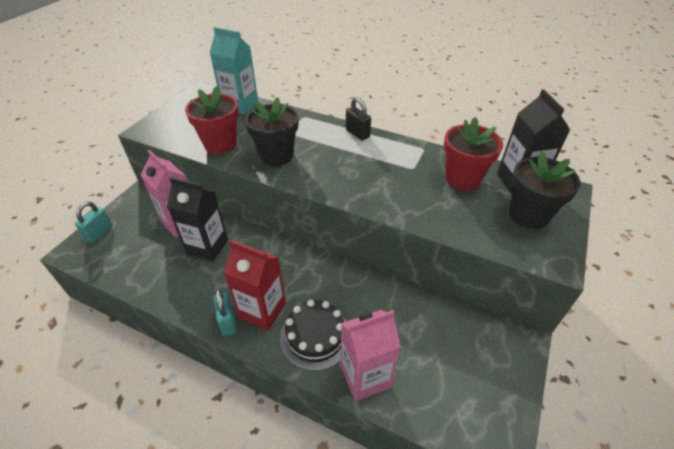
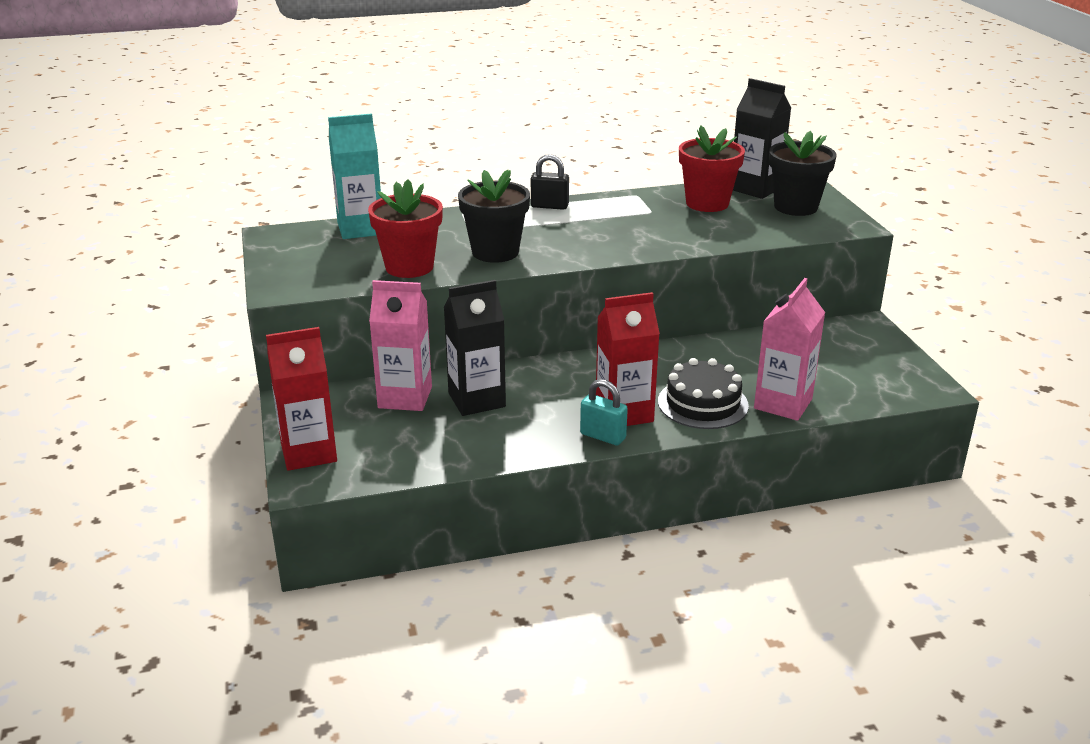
camera: 40 degrees left, 15 degrees down
turquoise padlock [75,201,112,243] -> red carton [266,327,337,471]

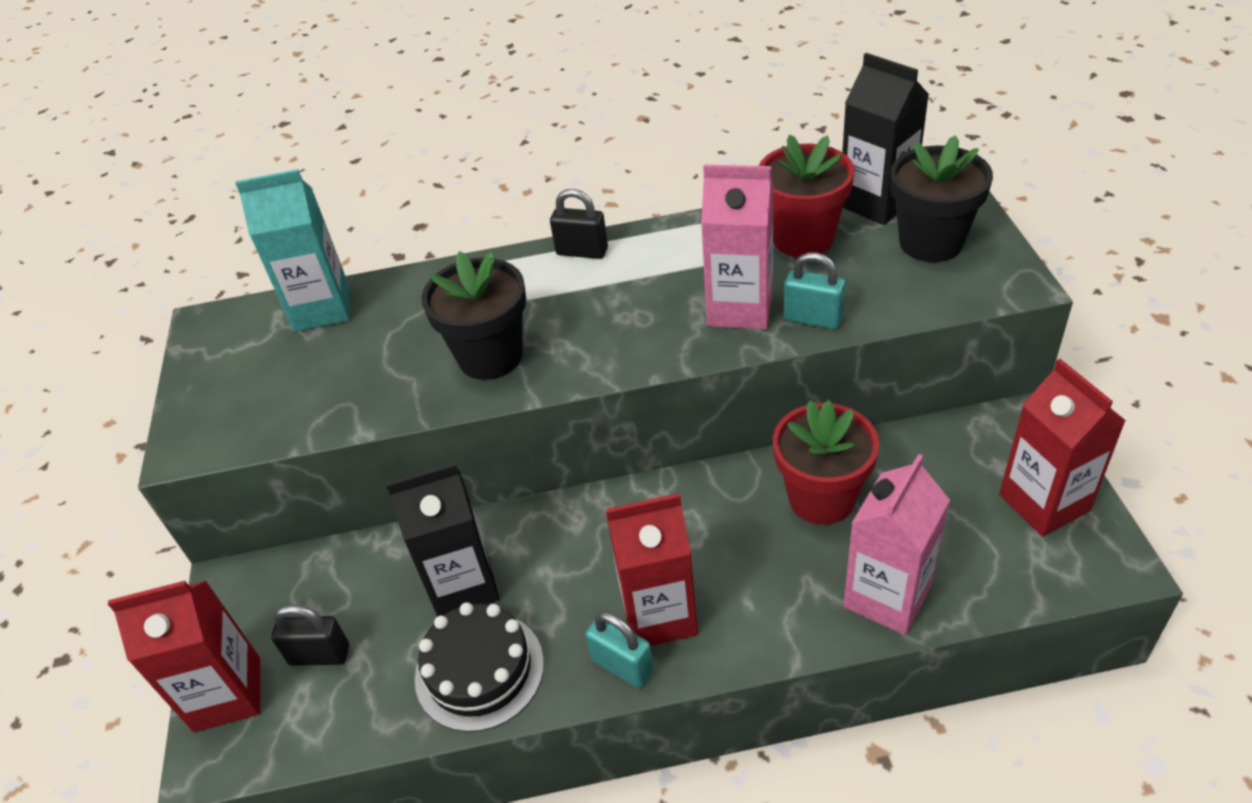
camera: 10 degrees right, 15 degrees up
red flower pot [368,179,443,278] -> red flower pot moved to [773,400,879,525]
pink carton [369,280,432,411] -> pink carton moved to [701,165,774,330]
black cake [658,358,749,429] -> black cake moved to [415,602,544,732]
none -> black padlock [271,605,349,666]
none -> turquoise padlock [784,252,846,329]
none -> red carton [999,359,1126,536]

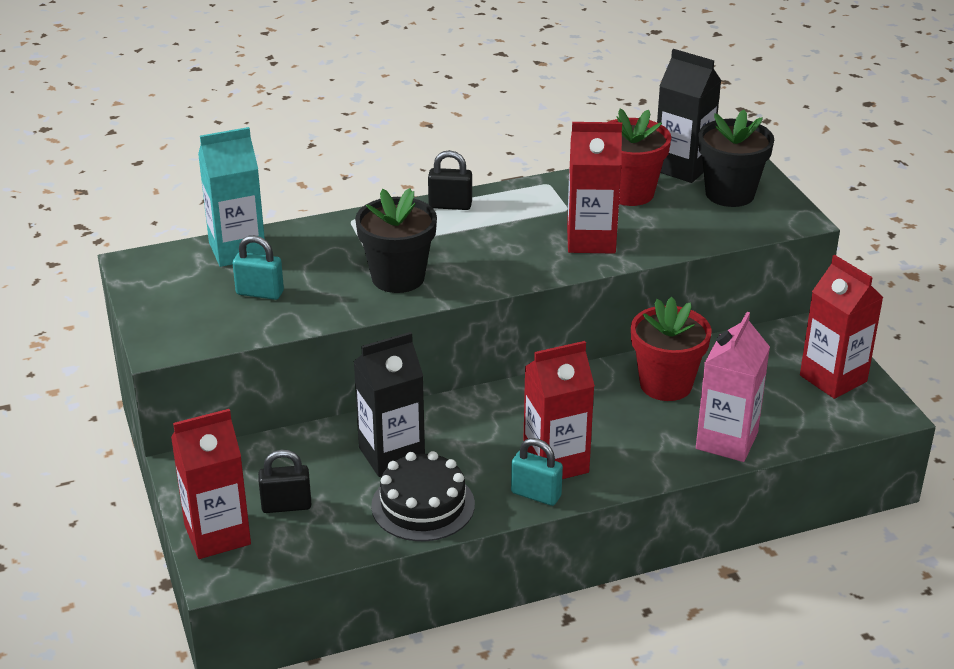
camera: 15 degrees left, 10 degrees down
pink carton [701,165,774,330] -> red carton [567,122,622,254]
turquoise padlock [784,252,846,329] -> turquoise padlock moved to [233,235,284,300]

